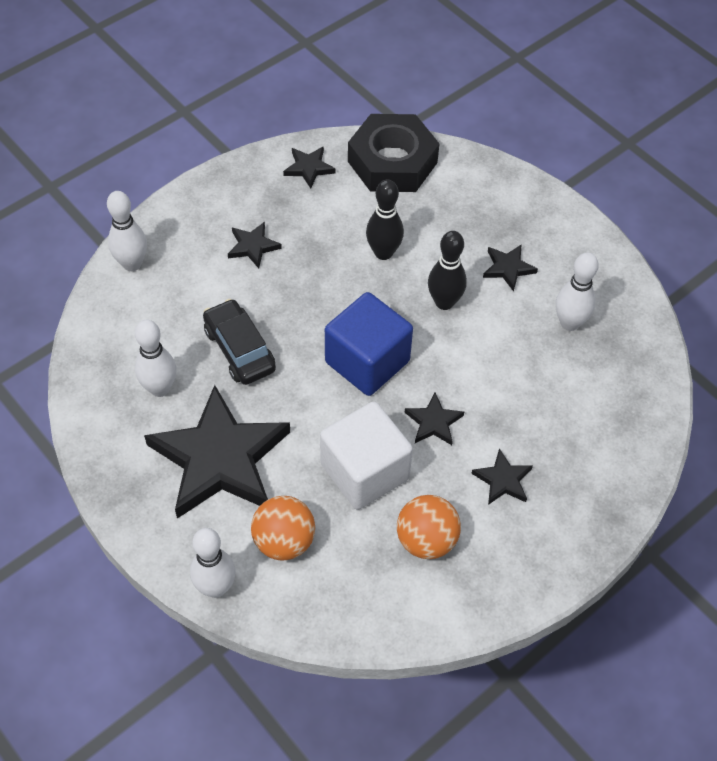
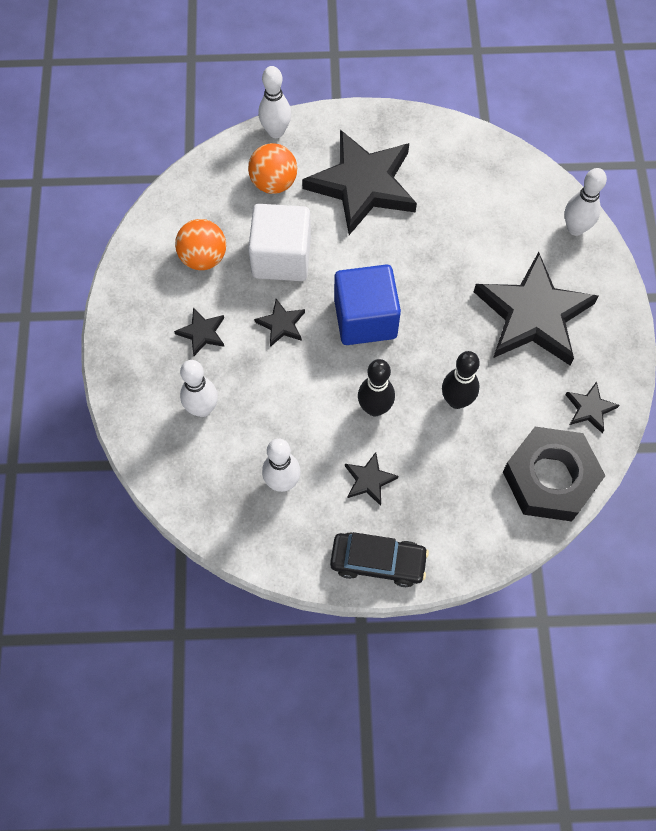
camera: 130 degrees right, 10 degrees up
white bowling pin [135,320,177,397] -> white bowling pin moved to [180,360,218,417]
black car [203,299,276,385] -> black car moved to [330,532,429,587]
black star [228,222,282,268] -> black star [474,252,599,365], size x2.38

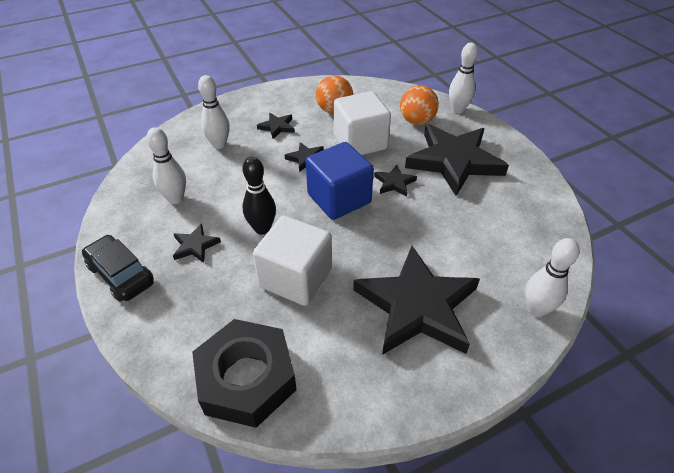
camera: 65 degrees right, 20 degrees down
black car [330,532,429,587] -> black car turned 150 degrees clockwise [82,235,154,302]
black bowling pin [442,351,480,409] -> white cube [253,216,332,306]
black star [565,381,619,433] -> black star moved to [374,165,417,197]

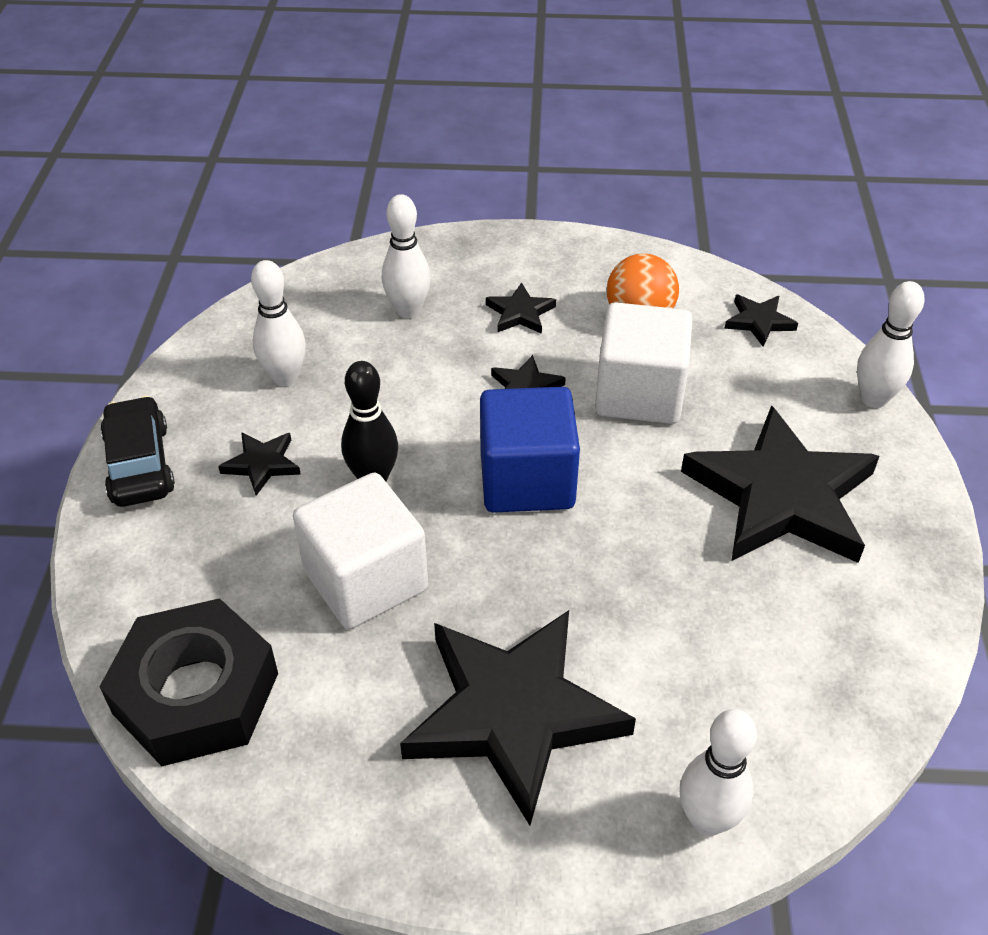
camera: 30 degrees right, 0 degrees up
black star [374,165,417,197] -> black star moved to [724,295,798,346]
orange ball [400,85,439,125] -> none

